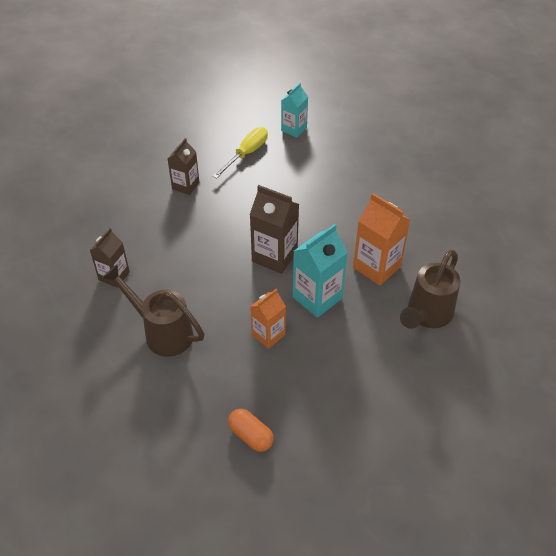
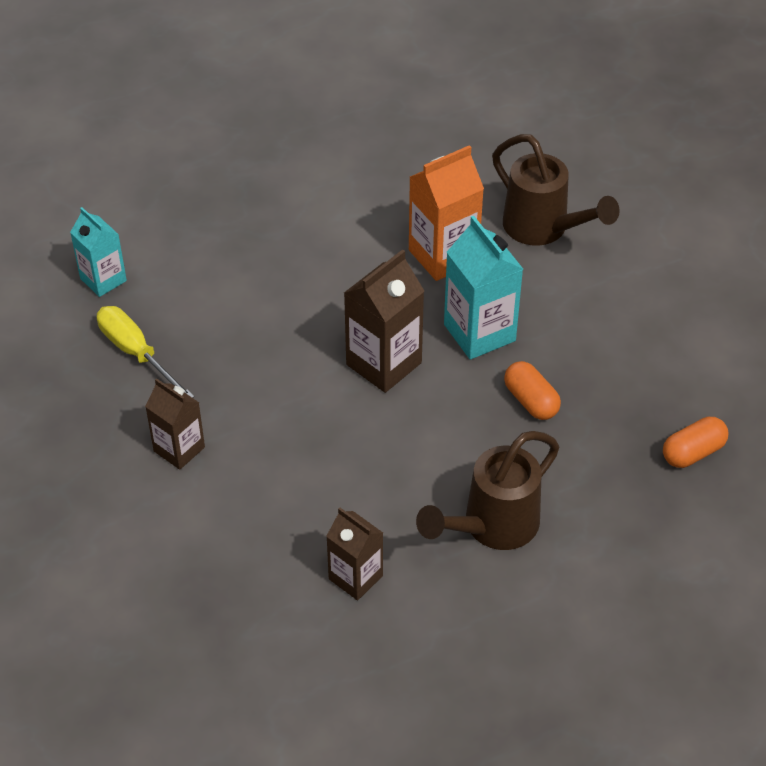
camera: 75 degrees left, 0 degrees up
orange carton [250,288,286,349] -> orange capsule [504,361,561,420]

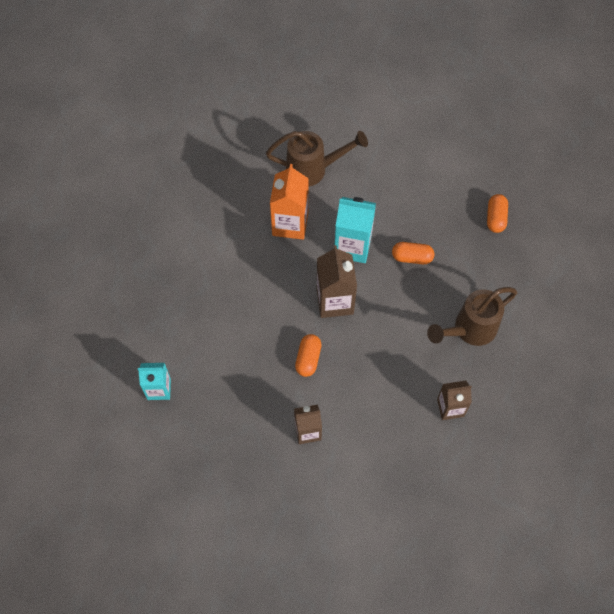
camera: 50 degrees left, 15 degrees up
yellow screwdriver [97,306,194,398] -> none
brown watering can [416,431,559,550] -> brown watering can turned 60 degrees clockwise [427,287,517,346]
none -> orange capsule [295,334,321,377]

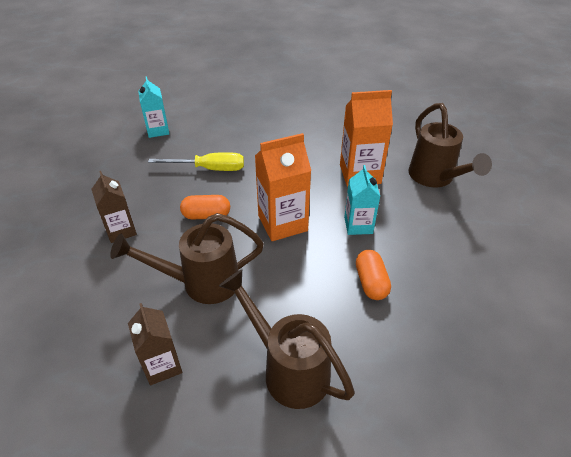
camera: 75 degrees right, 20 degrees down
brown carton [317,245,357,318] -> orange carton [255,133,311,241]
turquoise carton [335,197,376,263] -> turquoise carton [344,165,380,235], size x0.65
orange capsule [487,194,508,233] -> none
none -> brown watering can [110,213,264,304]
none -> yellow screwdriver [148,152,244,171]

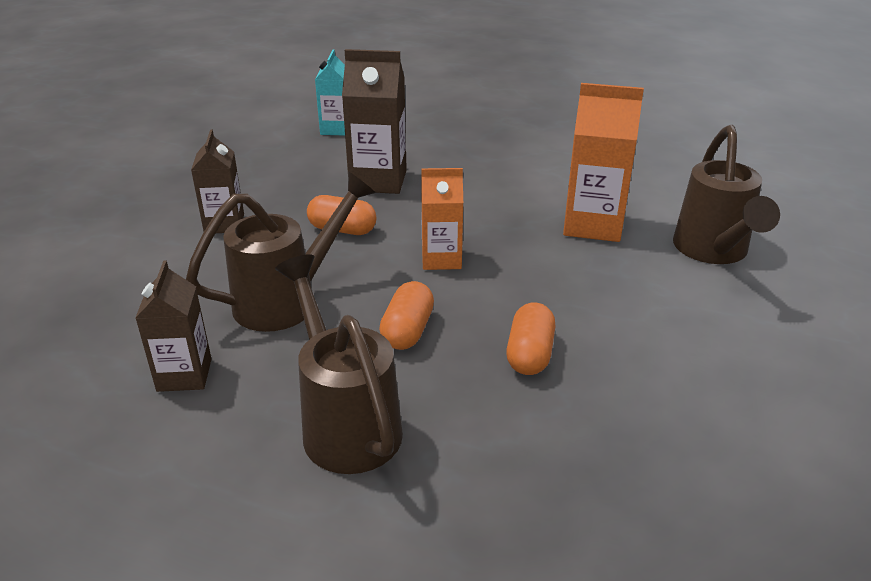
camera: 20 degrees right, 10 degrees down
brown watering can [110,213,264,304] -> brown watering can turned 135 degrees clockwise [186,171,376,332]
yellow screwdriver [148,152,244,171] -> brown carton [342,49,407,194]
orange carton [255,133,311,241] -> orange carton [421,168,463,270], size x0.65
turquoise carton [344,165,380,235] -> none
none -> orange capsule [379,281,434,350]

